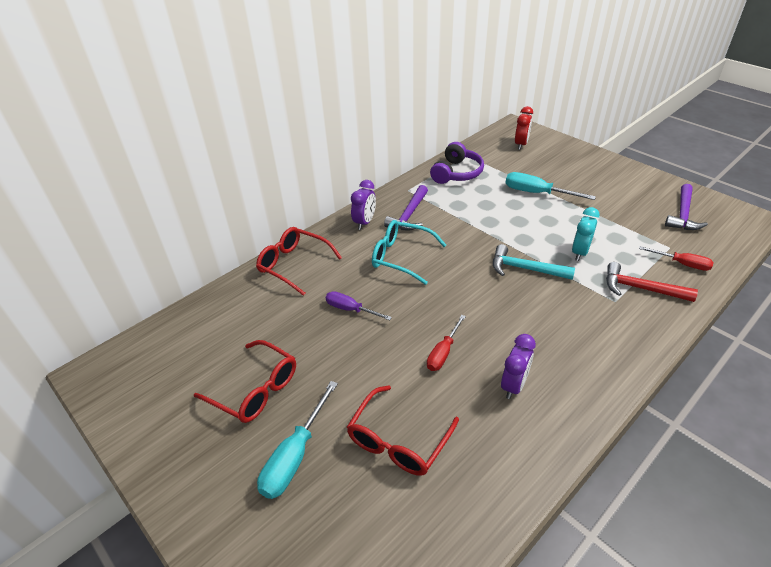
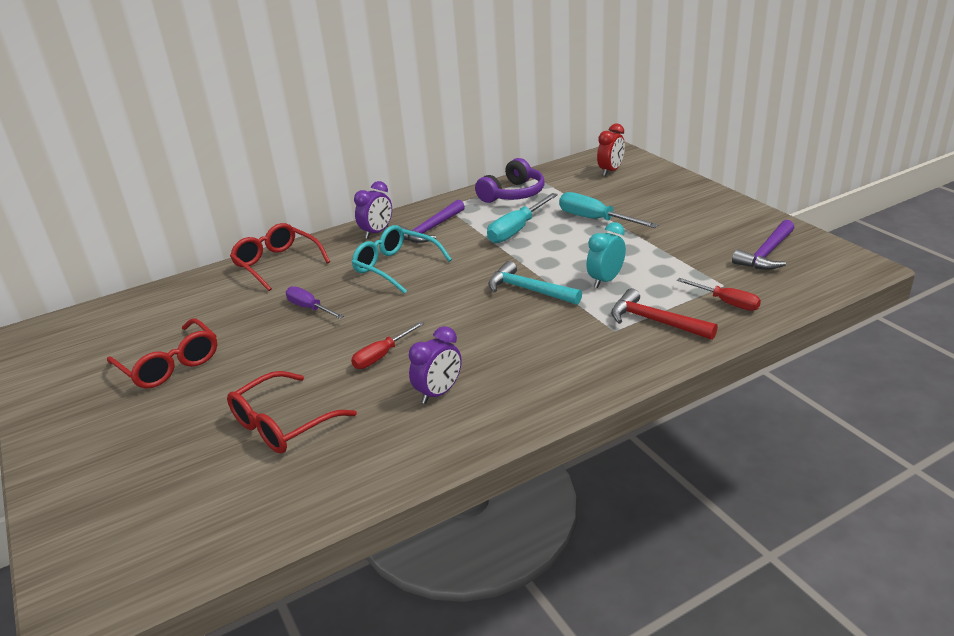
camera: 15 degrees right, 10 degrees down
turquoise screwdriver [257,381,338,499] -> turquoise screwdriver moved to [487,193,558,243]

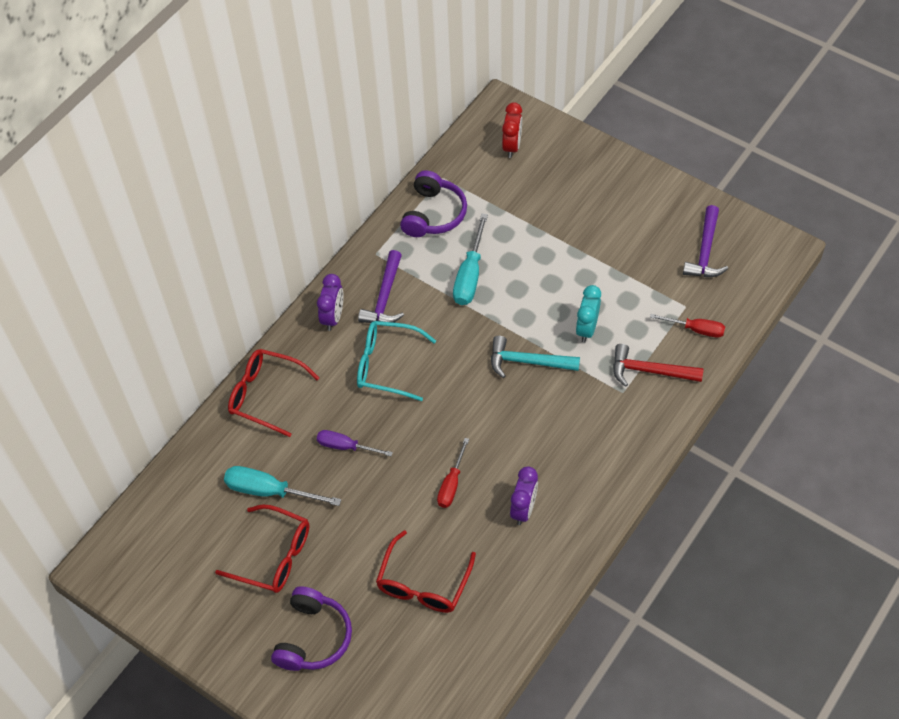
camera: 25 degrees left, 25 degrees up
turquoise screwdriver [559,192,658,228] -> turquoise screwdriver moved to [224,466,341,506]
none -> purple headphones [271,586,352,671]

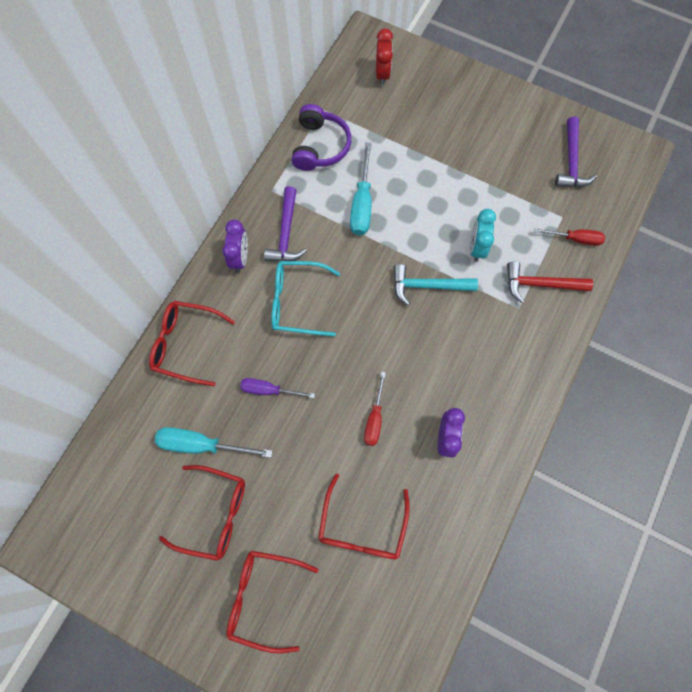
camera: 10 degrees left, 15 degrees up
purple headphones [271,586,352,671] -> red glasses [226,551,318,654]

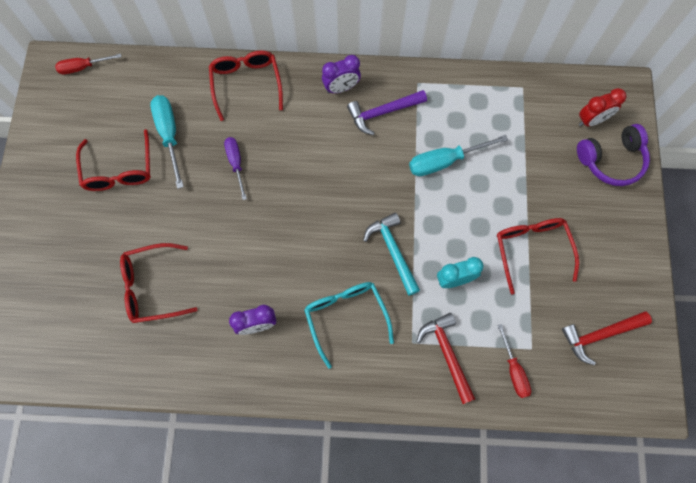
camera: 65 degrees right, 0 degrees up
red glasses [226,551,318,654] -> red glasses moved to [497,218,579,295]
turquoise glasses [271,261,340,336] -> turquoise glasses moved to [304,282,394,369]
purple headphones [292,104,351,171] -> purple headphones moved to [577,124,650,186]
red screwdriver [364,372,386,446] -> red screwdriver moved to [55,54,122,74]
purple hammer [555,116,597,187] -> red hammer [562,311,652,365]

